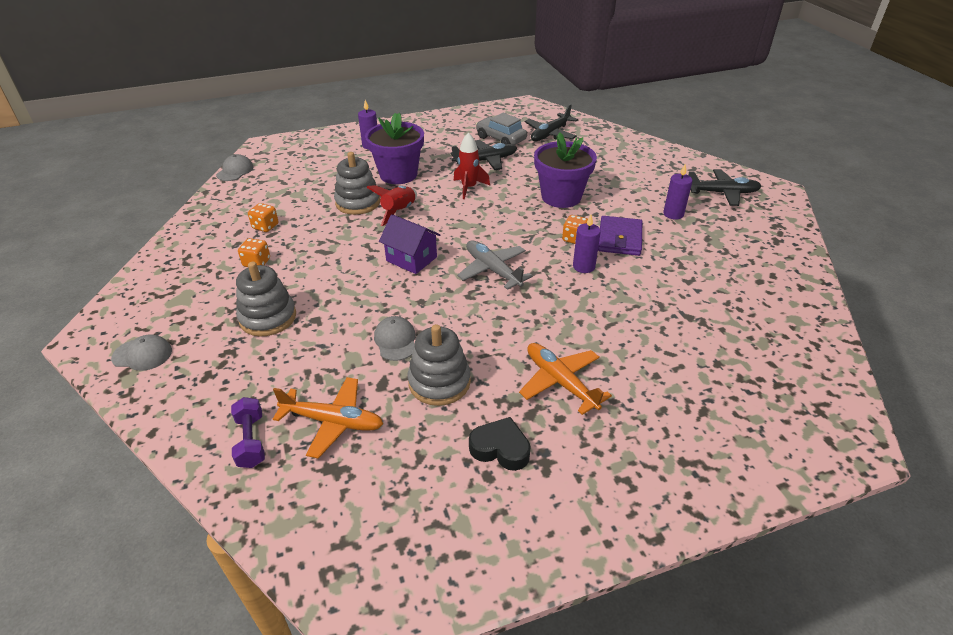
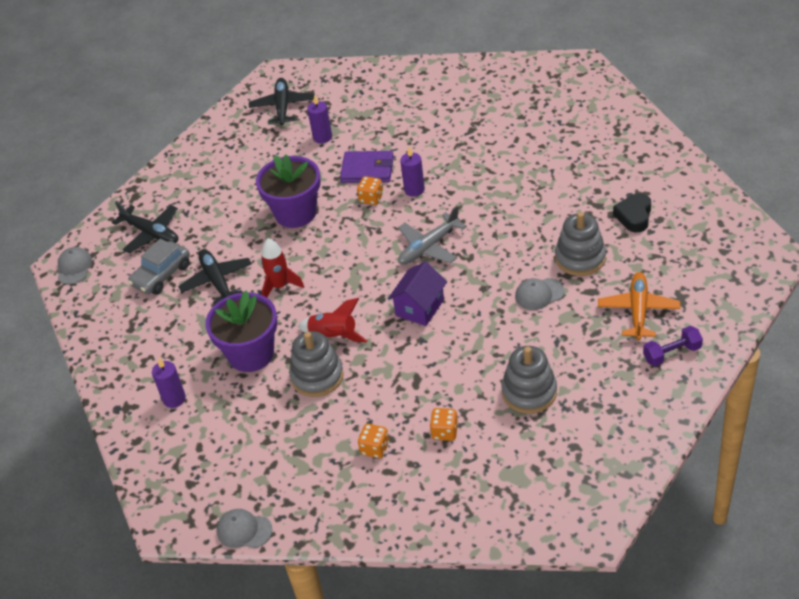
camera: 90 degrees left, 5 degrees up
grey cap [111,334,172,371] -> grey cap moved to [58,247,92,284]
orange plane [519,343,612,415] -> none

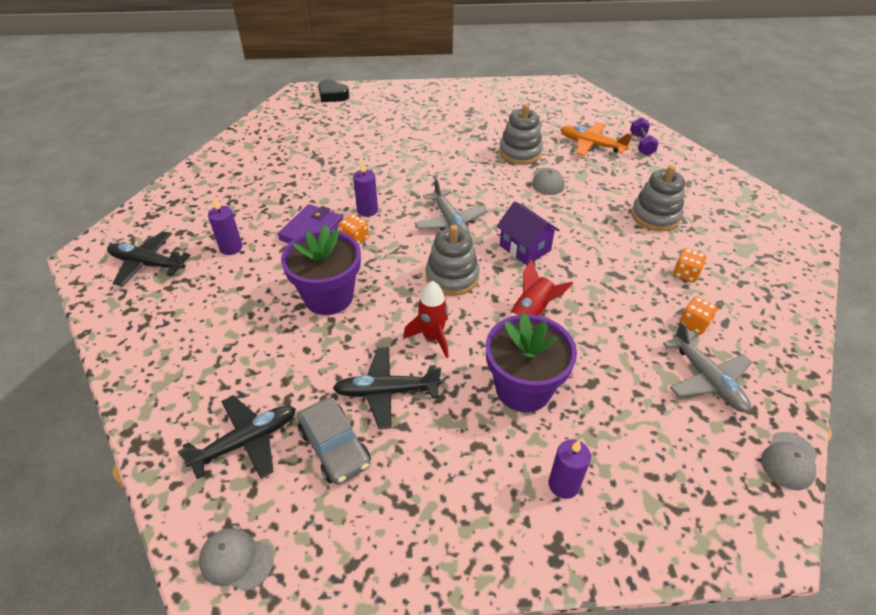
camera: 75 degrees left, 0 degrees up
grey stacking toy [289,331,344,397] -> grey stacking toy moved to [426,225,479,296]
black heart [613,193,651,232] -> black heart moved to [318,79,349,102]
none -> grey plane [663,321,752,412]

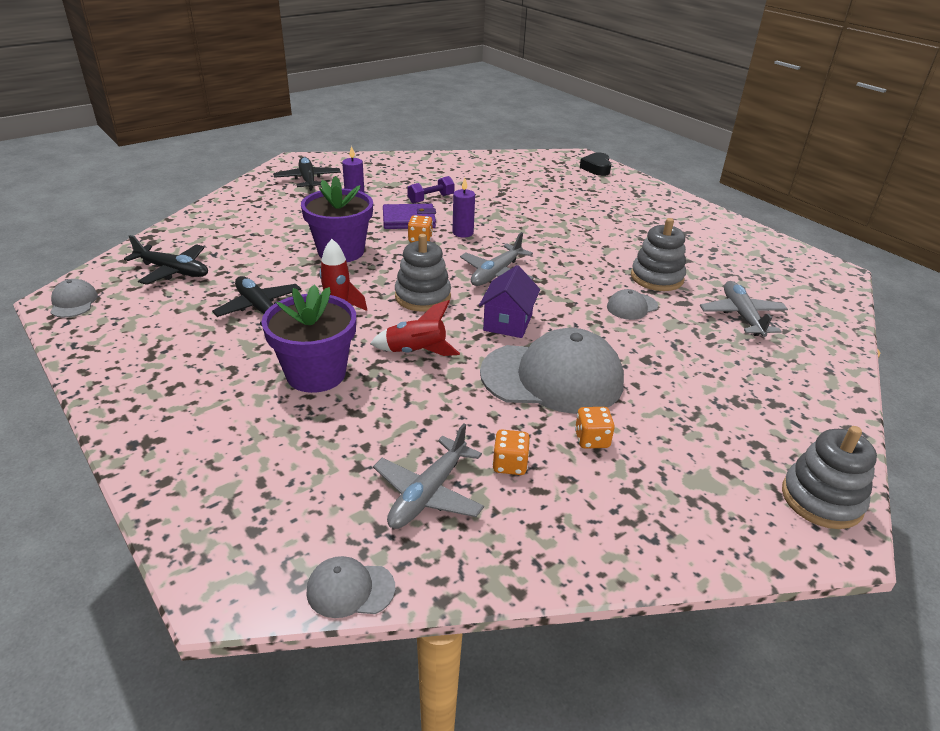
camera: 55 degrees right, 10 degrees down
grey car [297,398,371,484] -> none
purple candle [548,439,591,499] -> none
orange plane [560,123,633,156] -> grey plane [700,281,788,337]
purple dumbbell [630,117,659,156] -> purple dumbbell moved to [407,176,455,204]
grey stacking toy [631,165,685,231] -> grey stacking toy moved to [782,426,877,529]
none -> grey cap [480,328,624,414]

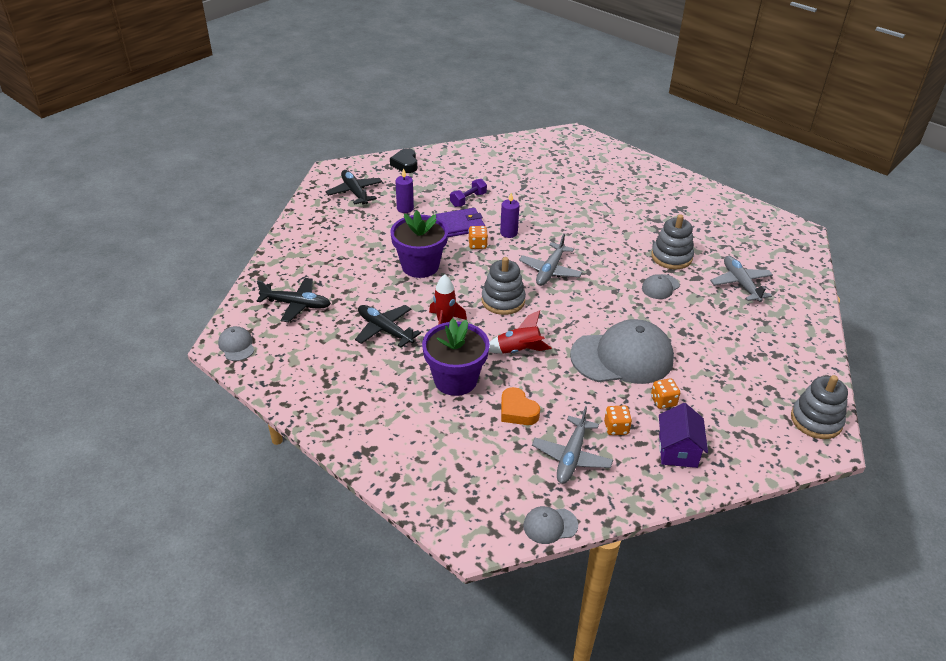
camera: 10 degrees left, 5 degrees up
purple house [479,265,540,338] -> purple house moved to [659,403,708,468]
black heart [580,152,611,176] -> black heart moved to [390,148,417,173]
none -> orange heart [501,387,540,425]

